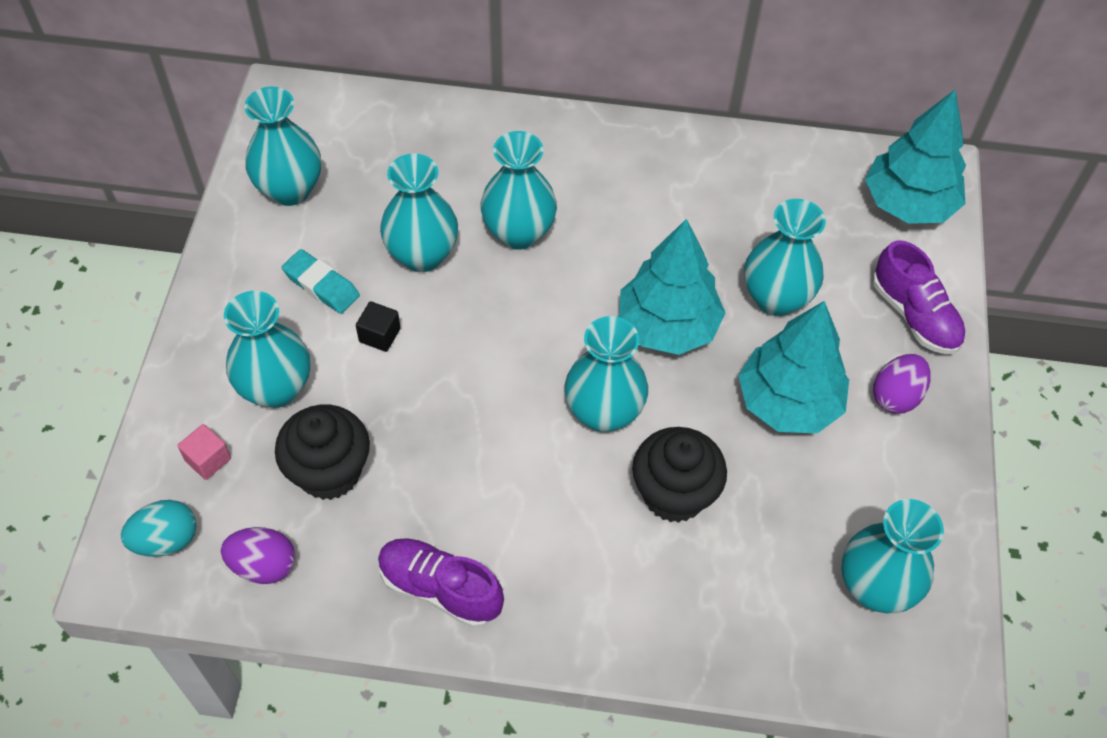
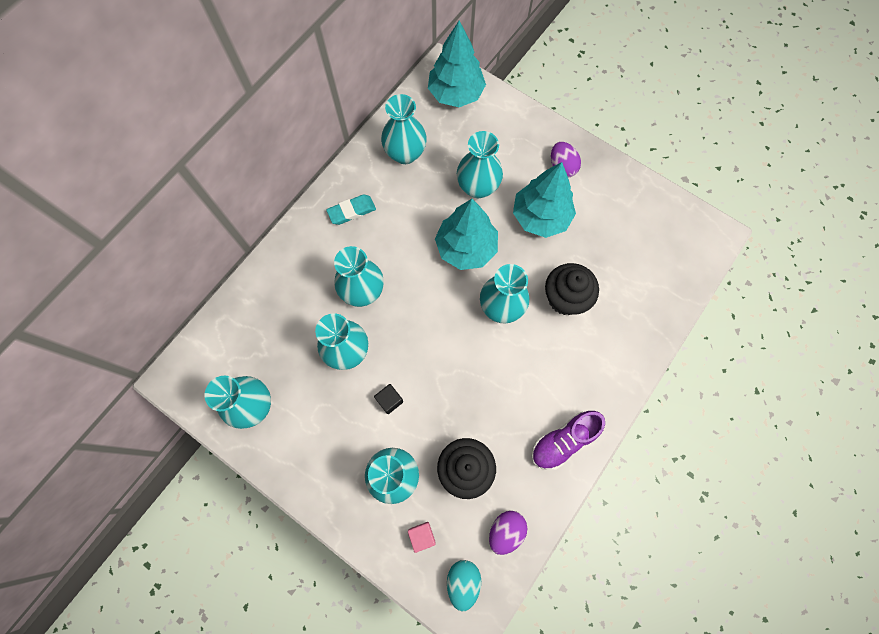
camera: 60 degrees left, 15 degrees up
turquoise eraser [282,249,360,314] -> turquoise eraser moved to [326,195,376,225]
turquoise vase [841,499,944,613] -> turquoise vase moved to [381,94,427,164]
purple shoe [873,240,966,354] -> none

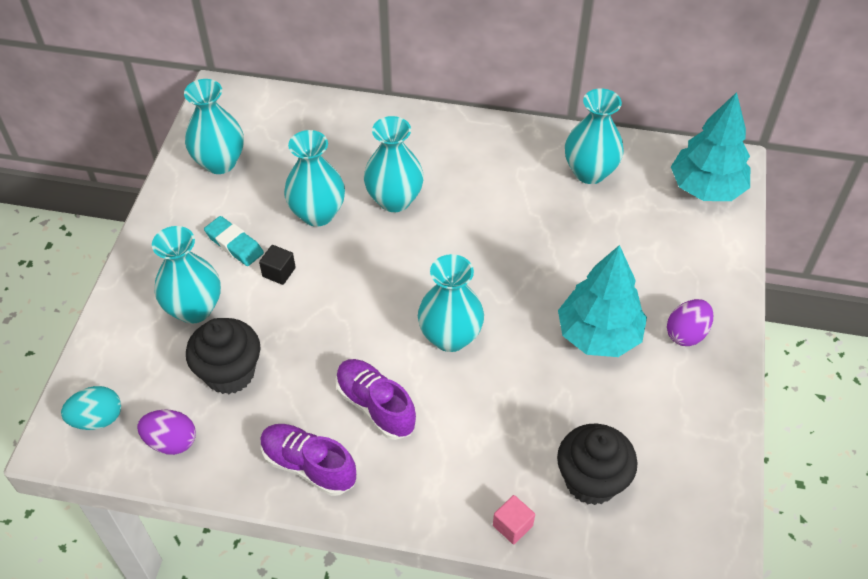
camera: 65 degrees right, 20 degrees down
turquoise eraser [326,195,376,225] -> turquoise eraser moved to [204,216,264,266]
pink cube [408,522,435,553] -> pink cube moved to [493,495,535,544]
turquoise tree [435,199,498,270] -> none
turquoise vase [457,131,503,198] -> none
black cupcake [545,263,599,315] -> black cupcake moved to [557,424,638,505]
none -> purple shoe [336,359,416,440]

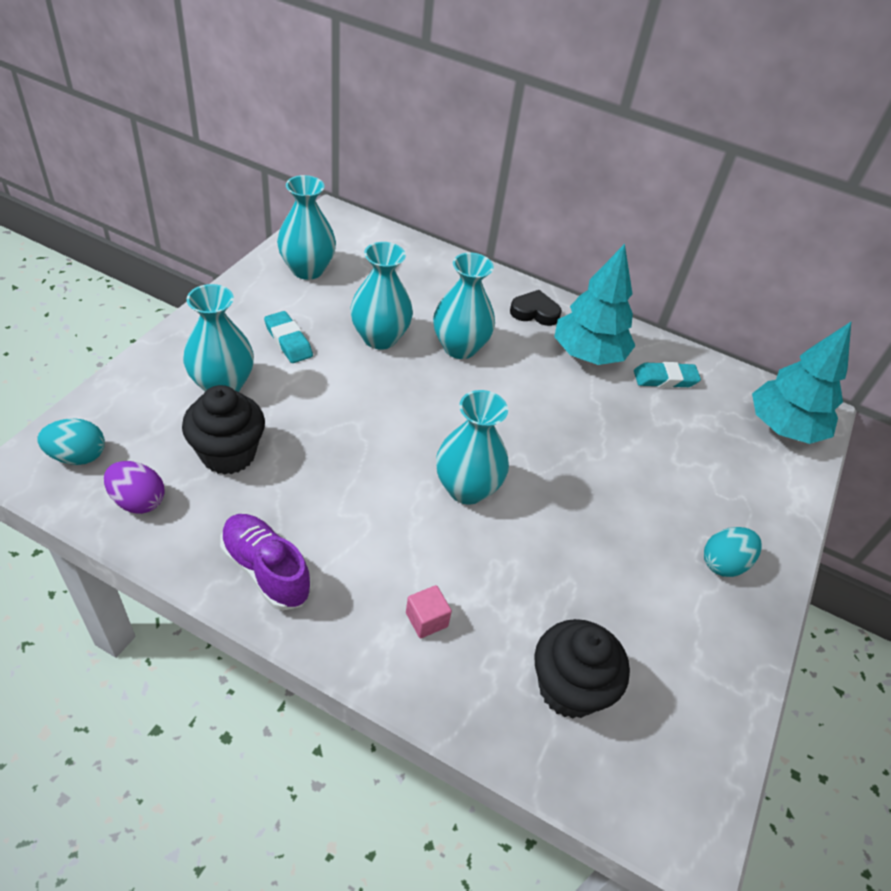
camera: 10 degrees right, 5 degrees down
black cube [259,245,296,285] -> none
purple shoe [336,359,416,440] -> none
pink cube [493,495,535,544] -> pink cube moved to [406,585,452,638]
turquoise tree [558,245,647,357] -> turquoise tree moved to [554,244,635,365]
turquoise vase [565,88,624,184] -> turquoise eraser [634,362,701,388]
purple egg [667,299,713,346] -> turquoise egg [704,527,762,577]
none -> black heart [510,290,562,326]

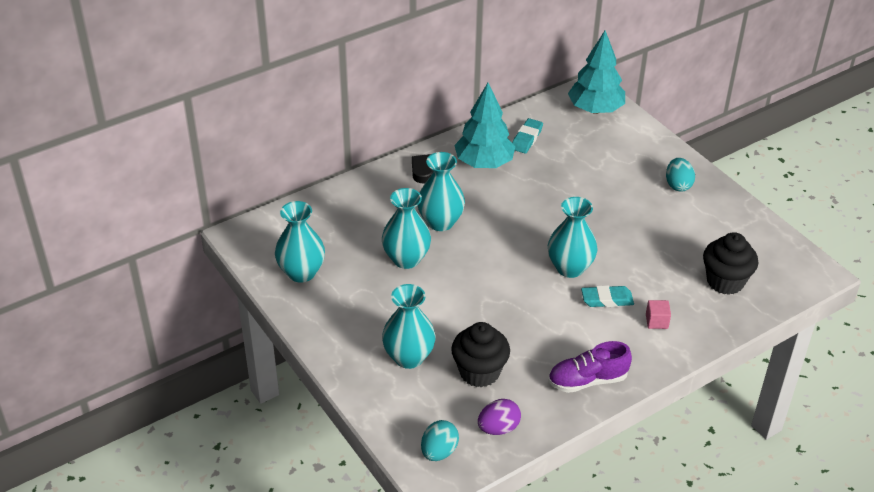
camera: 55 degrees left, 5 degrees down
turquoise eraser [264,311,313,363] -> turquoise eraser moved to [581,285,634,307]

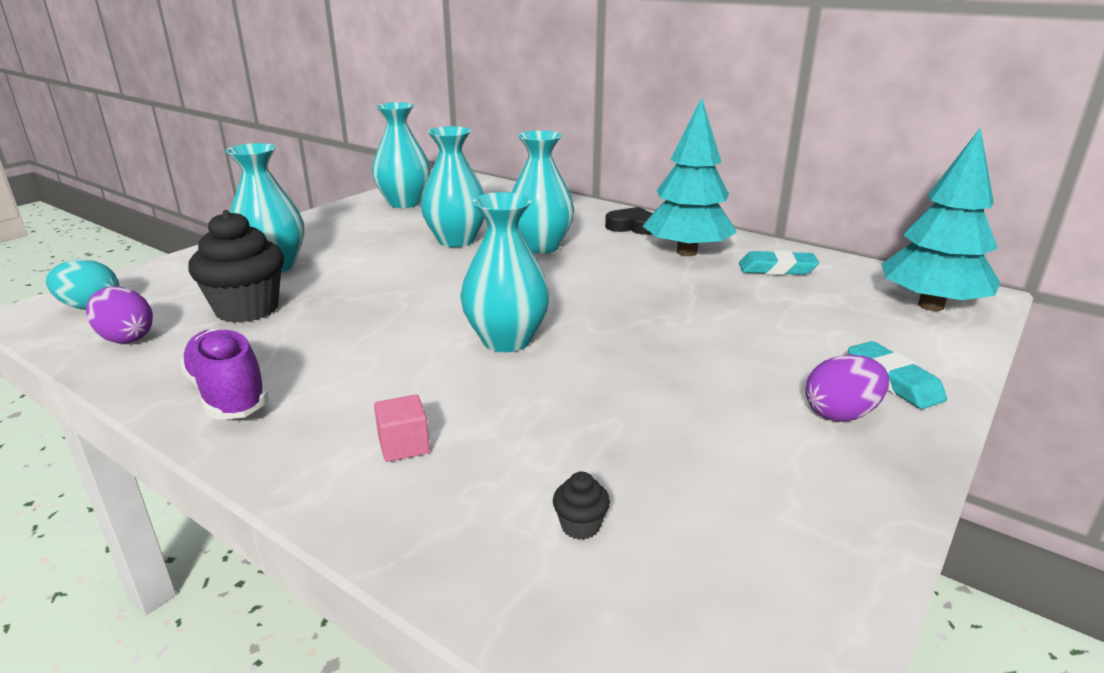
camera: 70 degrees right, 15 degrees down
turquoise eraser [581,285,634,307] -> turquoise eraser moved to [848,341,947,409]
turquoise egg [666,158,695,192] -> purple egg [806,354,889,422]
black cupcake [703,232,758,295] -> black cupcake [553,472,610,540], size x0.41

